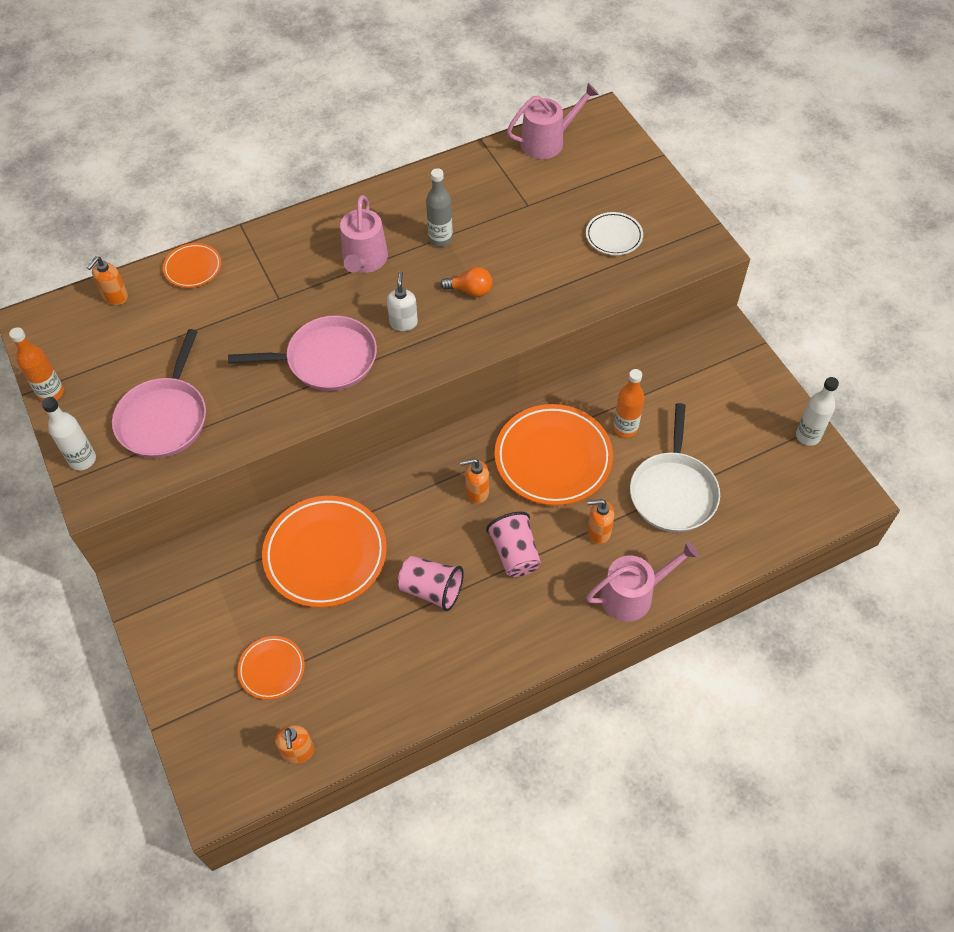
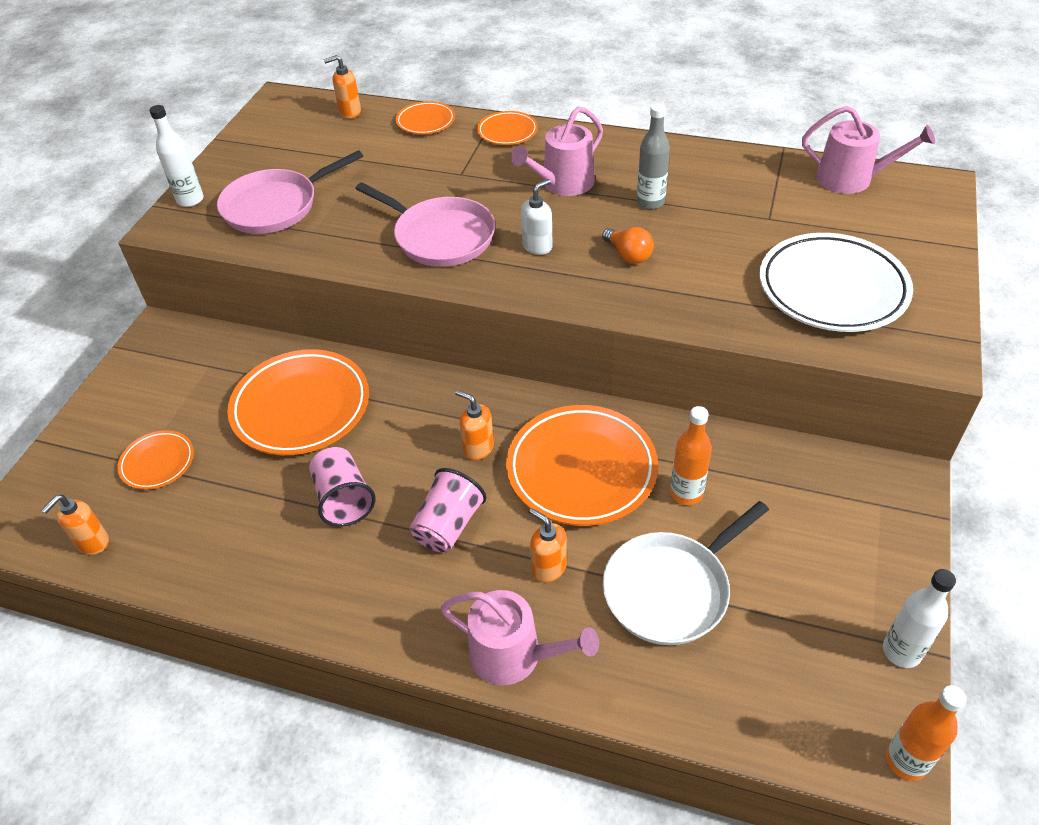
camera: 45 degrees right, 10 degrees down
orange bottle [9,327,64,401] -> orange bottle moved to [886,685,967,781]
white plate [586,212,643,255] -> white plate [759,233,913,332], size x1.96
none -> orange plate [477,111,538,145]

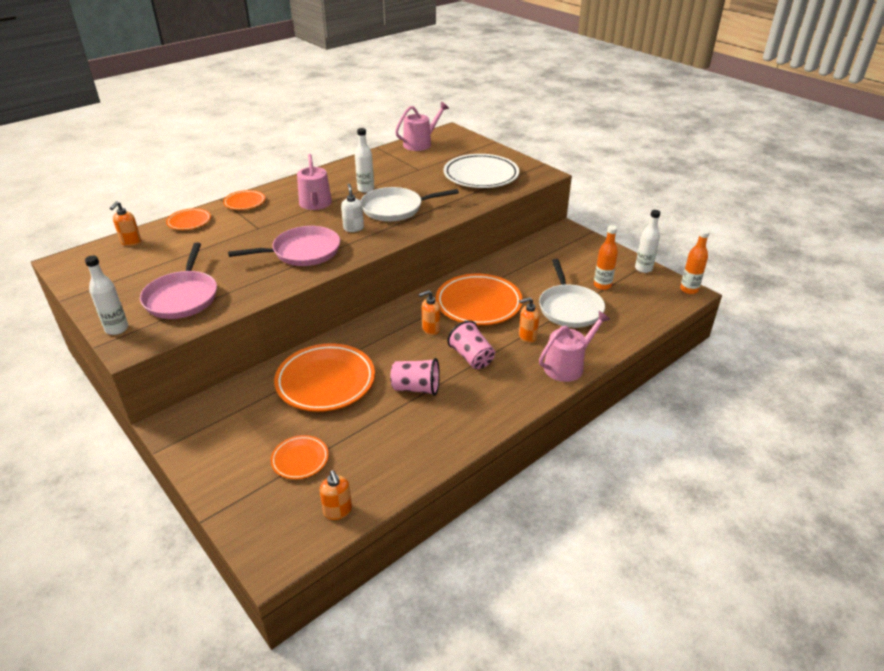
camera: 60 degrees left, 10 degrees down
orange light bulb [602,227,654,264] -> white pan [361,187,459,221]
grey bottle [637,103,670,210] -> white bottle [355,128,374,193]
orange bottle [670,406,712,505] -> orange bottle moved to [594,225,618,290]

